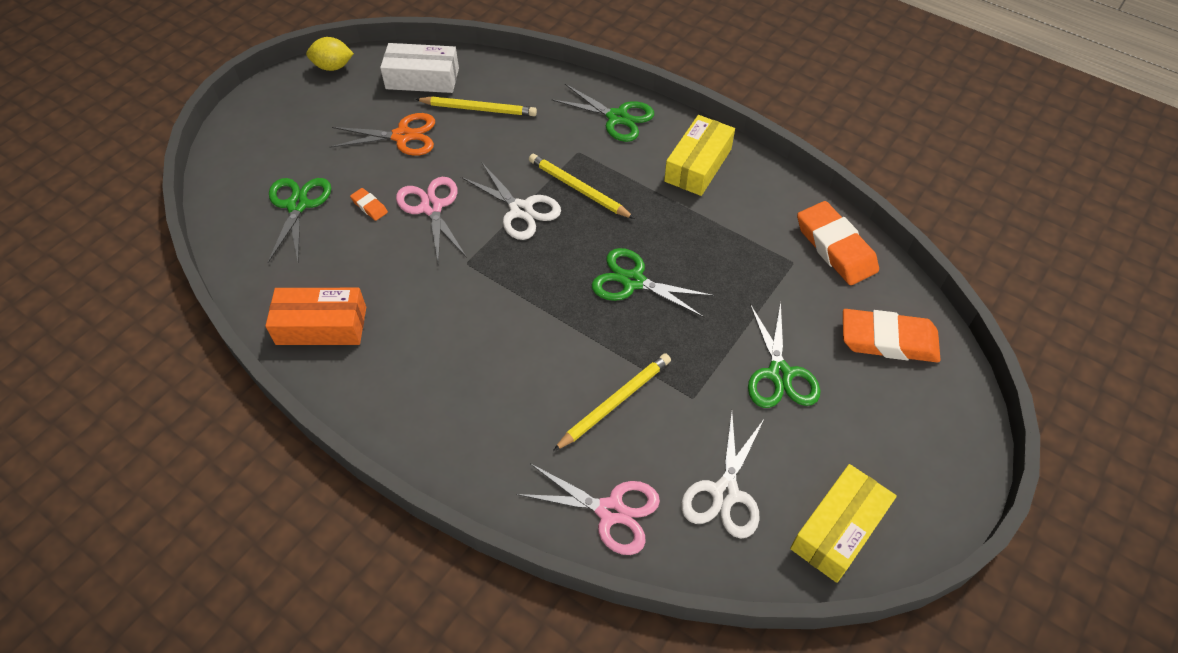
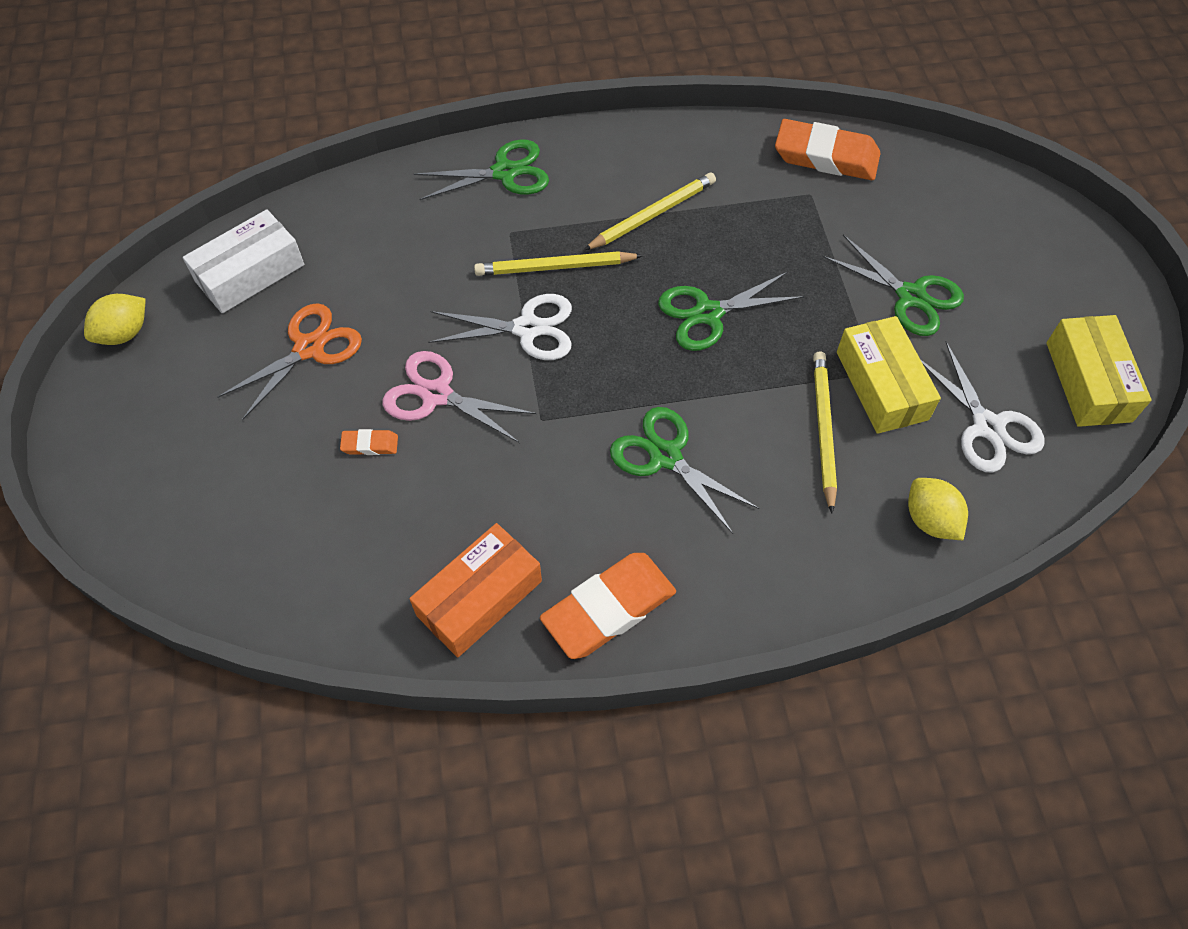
camera: 45 degrees left, 5 degrees up
green scissors [268,178,331,263] -> green scissors moved to [610,407,759,534]
yellow pencil [415,96,537,116] -> yellow pencil moved to [584,173,716,250]
pink scissors [516,463,660,555] -> yellow lemon [908,478,968,540]
yellow box [664,115,735,196] -> yellow box moved to [837,316,941,434]
orange eraser [843,309,941,362] -> orange eraser moved to [540,553,676,659]

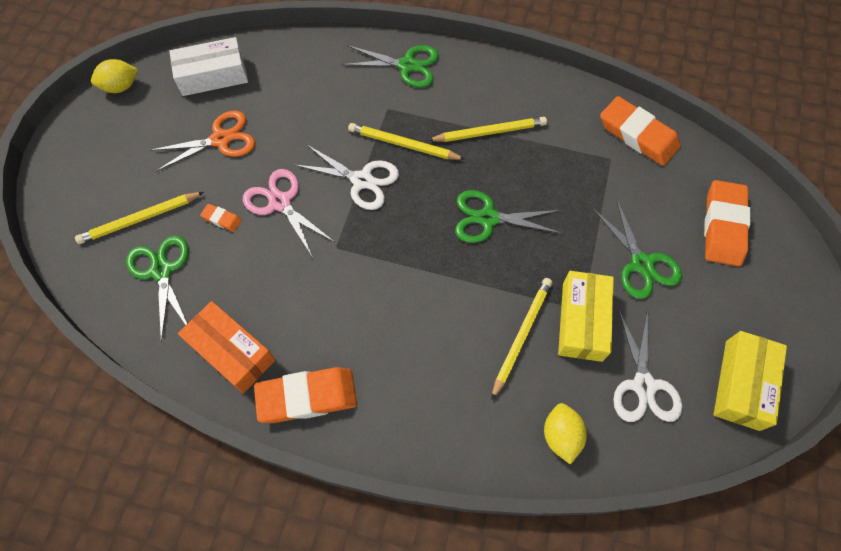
camera: 25 degrees right, 5 degrees up
orange box [409,523,542,657] -> orange box turned 60 degrees clockwise [178,301,275,393]
green scissors [610,407,759,534] -> green scissors moved to [126,235,189,342]
none -> yellow pencil [75,192,204,244]
none -> orange eraser [704,180,750,266]

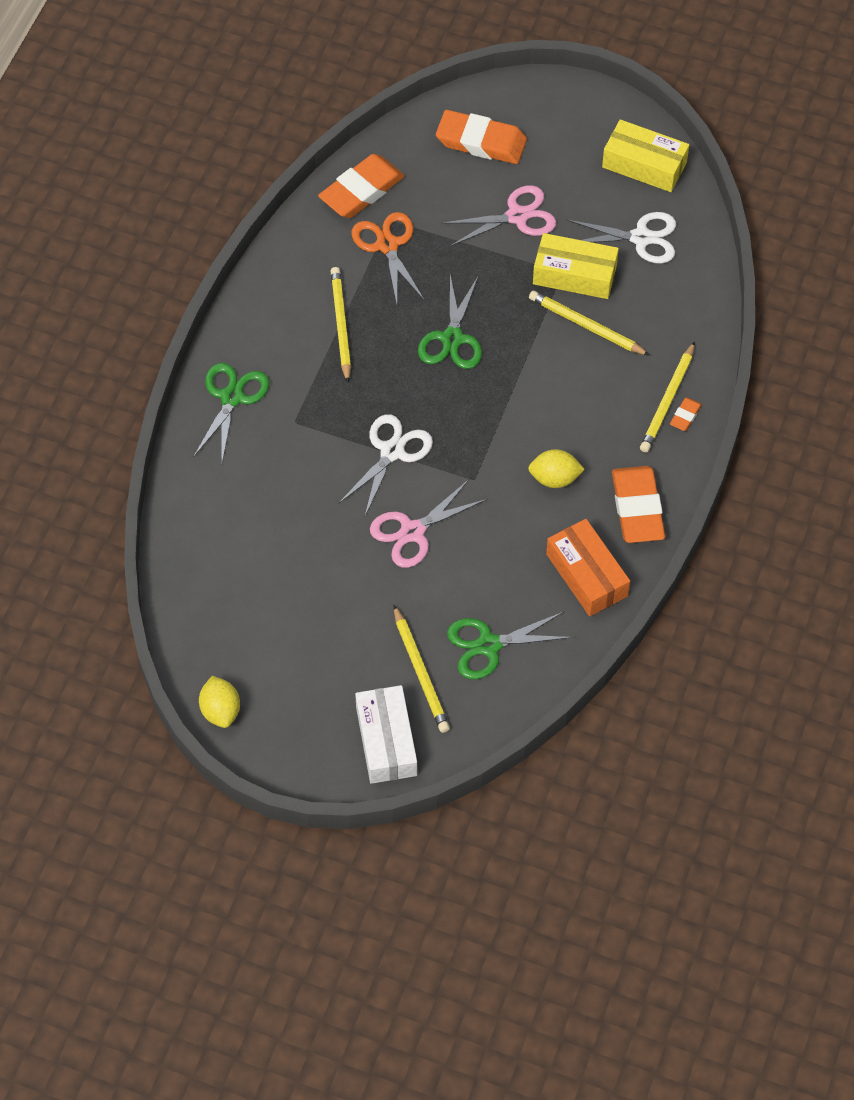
camera: 85 degrees left, 5 degrees down
orange scissors [150,110,255,171] -> orange scissors moved to [352,212,424,304]
white box [169,37,248,96] -> white box moved to [355,685,417,784]
orange box [178,301,275,393] -> orange box turned 75 degrees counterclockwise [546,519,630,616]
orange eraser [200,204,242,232] -> orange eraser moved to [670,397,702,431]
yellow pencil [348,123,466,160] -> yellow pencil moved to [640,341,695,452]
yellow lemon [544,403,587,465] -> yellow lemon moved to [528,449,585,488]
green scissors [593,198,682,299] -> pink scissors [441,185,556,246]

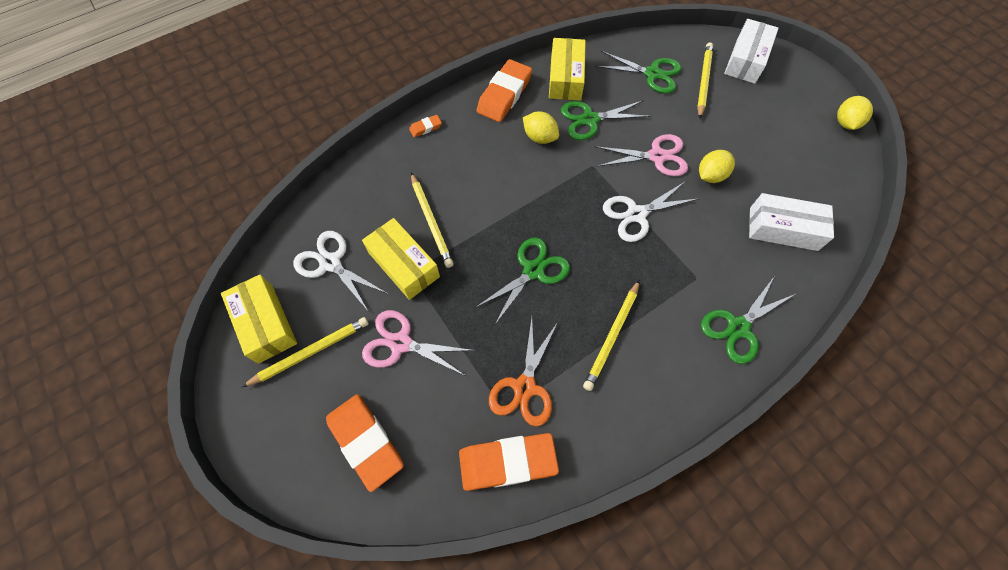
camera: 145 degrees left, 5 degrees up
orange box [546,519,630,616] -> yellow box [549,38,586,100]
yellow pencil [640,341,695,452] -> yellow pencil moved to [242,317,368,387]
none -> green scissors [561,100,651,140]
none -> yellow lemon [699,150,735,183]
none -> white box [749,193,834,251]

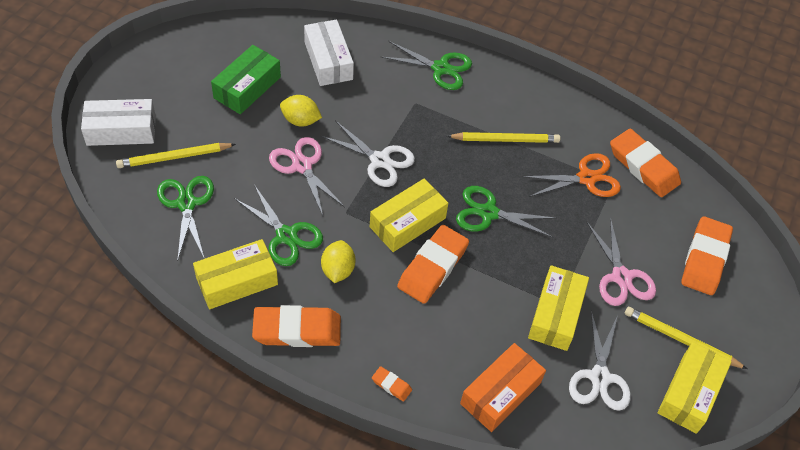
camera: 125 degrees left, 10 degrees down
yellow pencil [411,173,454,268] -> none
yellow lemon [837,96,873,130] -> none
none -> green box [211,45,281,114]
none -> yellow box [370,179,448,252]
none -> orange eraser [397,225,469,304]
none -> orange box [460,343,546,432]

